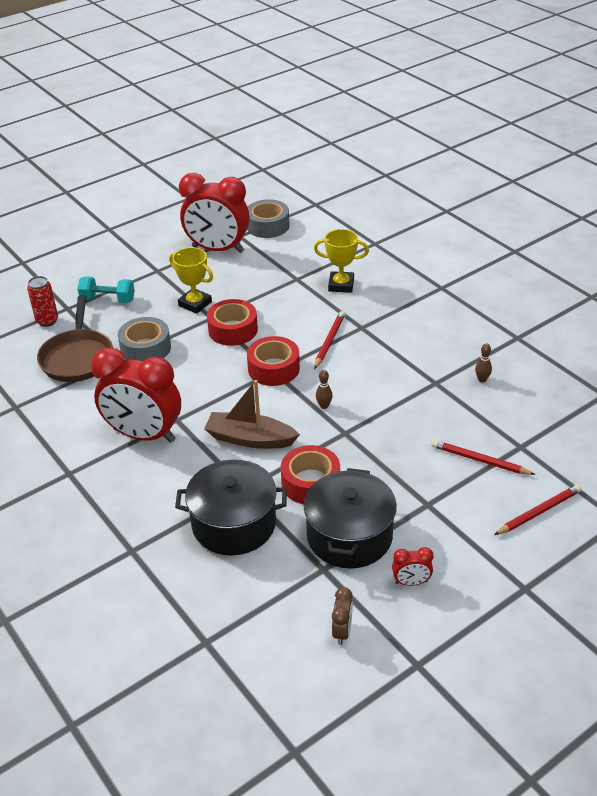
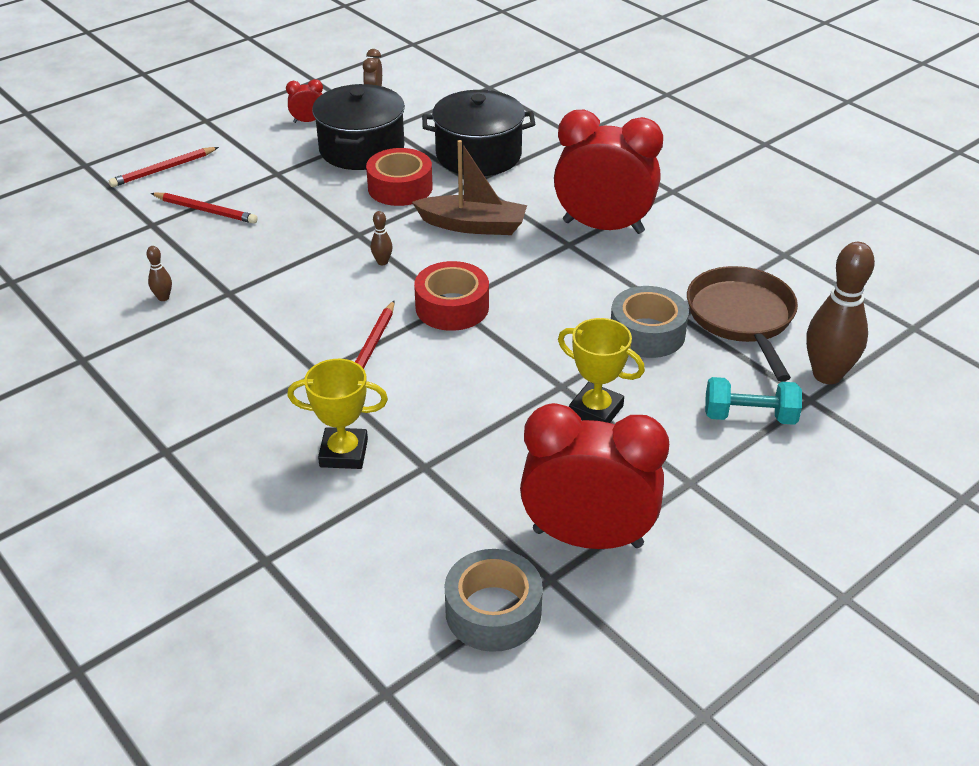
camera: 175 degrees right, 0 degrees up
red can [27,276,58,327] -> brown bowling pin [806,242,875,384]
red tape [207,299,258,346] -> none

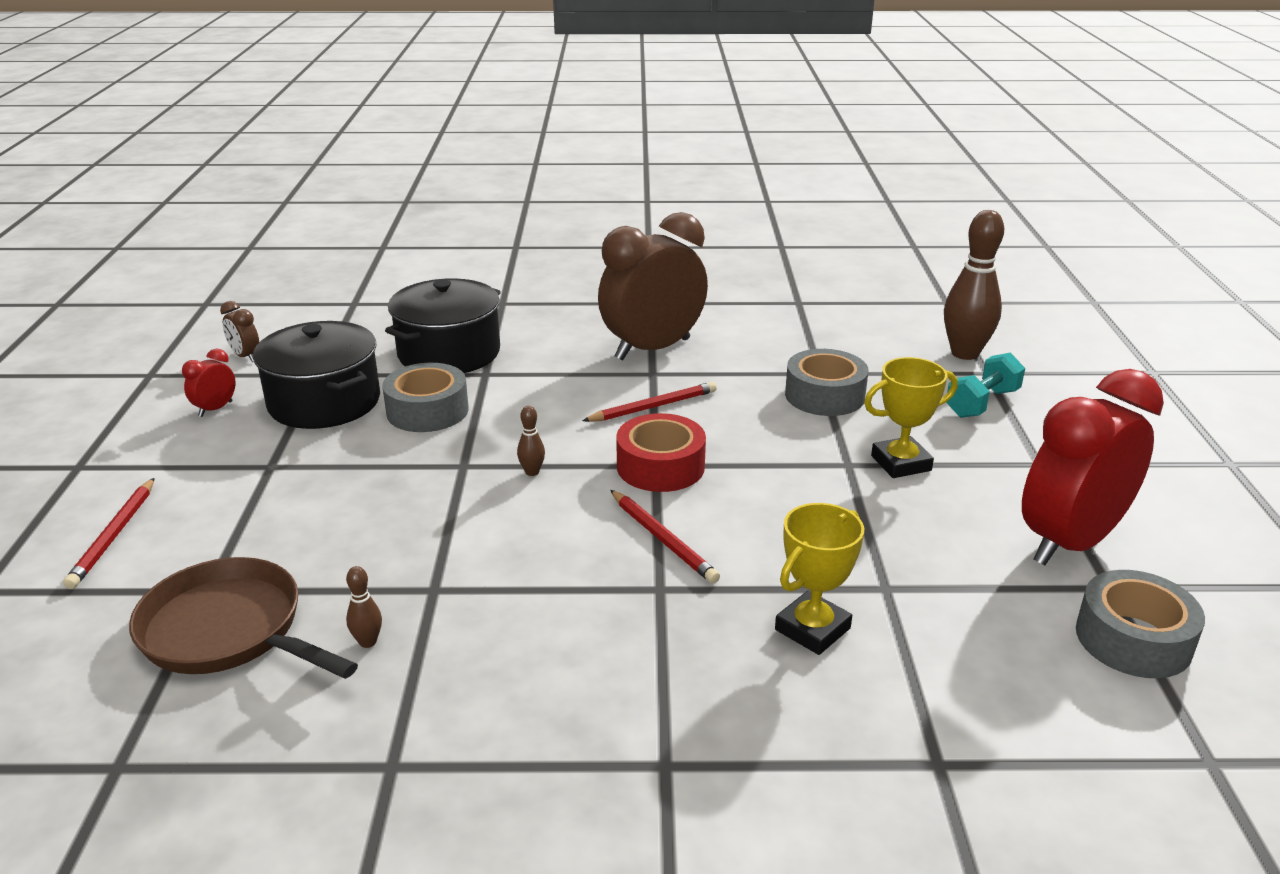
camera: 50 degrees left, 10 degrees down
red pencil [151,193,258,224] -> red pencil moved to [582,382,717,422]
red tape [366,148,433,206] -> grey tape [382,363,469,432]
brown boat [412,140,527,235] -> none
red clock [554,110,663,234] -> brown clock [598,212,708,360]
brown pan [687,266,798,382] -> brown pan moved to [129,557,358,679]

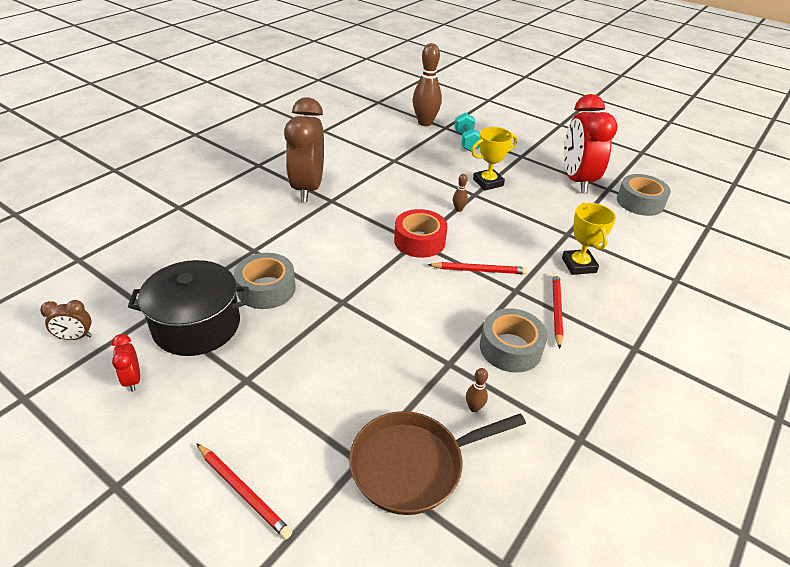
camera: 55 degrees left, 10 degrees up
black pot [385,278,501,373] -> none
brown bowling pin [517,406,545,476] -> brown bowling pin moved to [453,174,468,212]
red pencil [582,382,717,422] -> red pencil moved to [552,273,563,349]
grey tape [785,349,868,416] -> grey tape moved to [480,308,547,373]
yellow trophy [864,357,957,478] -> yellow trophy turned 45 degrees clockwise [471,127,517,190]

